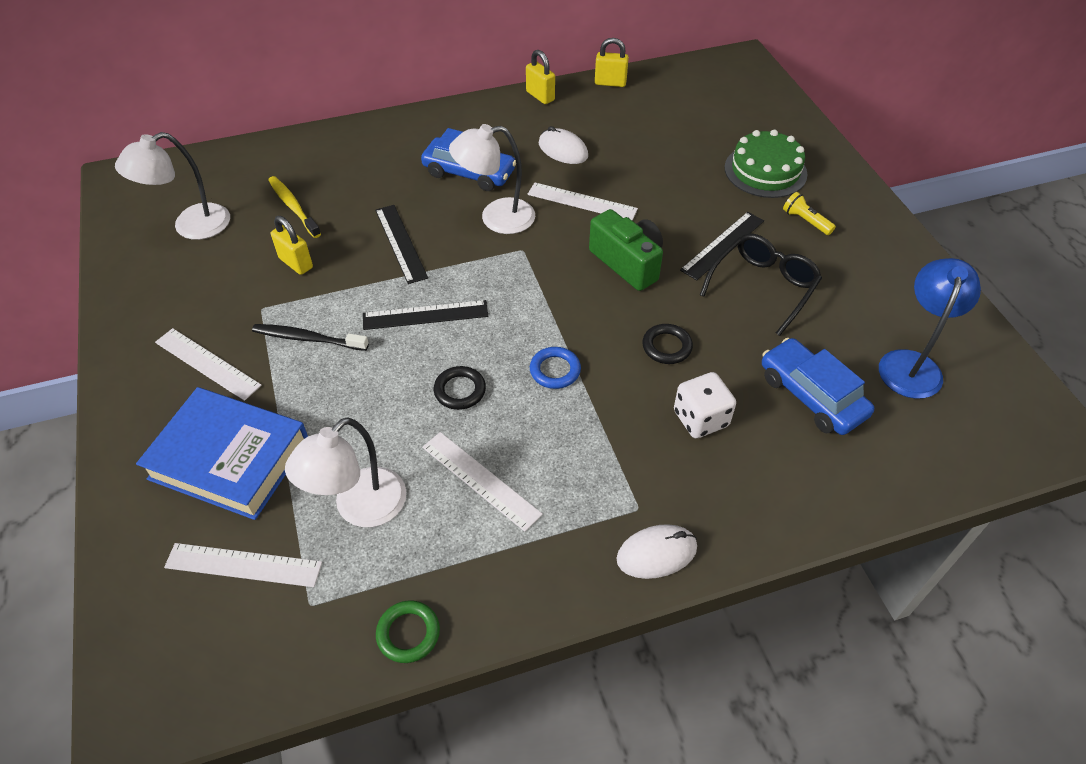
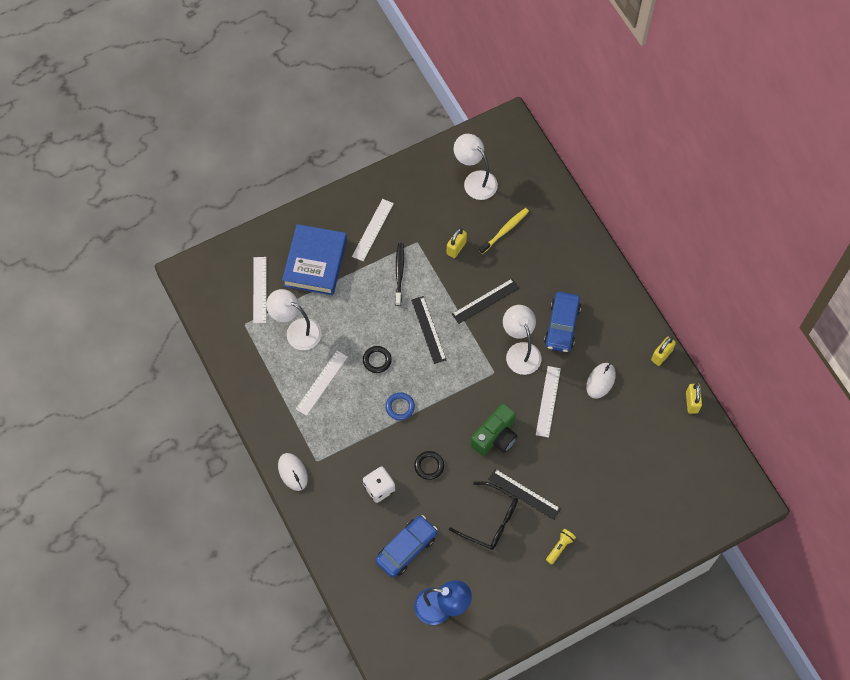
camera: 80 degrees right, 15 degrees up
green ring [376,600,440,663] -> none
green cake [725,130,807,198] -> none

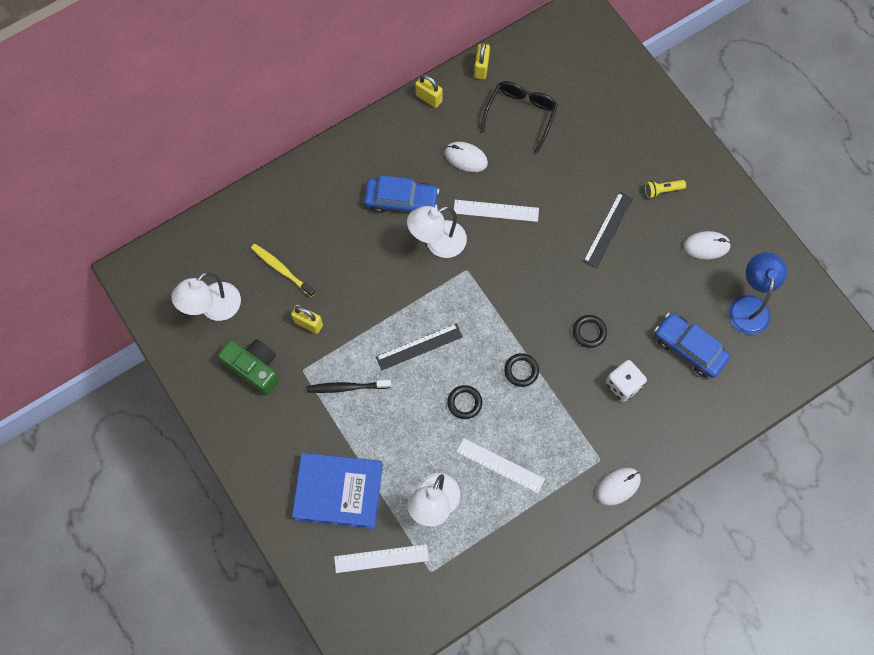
camera: 95 degrees left, 5 degrees up
white ruler [352,199,394,261] -> none
blue ring [385,392,415,420] -> black ring [504,353,539,387]
black glasses [449,482,518,550] -> black glasses moved to [481,81,558,153]
black ruler [452,279,519,324] -> none
green camera [471,403,518,456] -> green camera moved to [218,339,279,396]
yellow flashlight [546,529,576,565] -> yellow flashlight turned 45 degrees counterclockwise [645,180,686,198]
yellow padlock [686,383,702,414] -> yellow padlock turned 75 degrees counterclockwise [474,41,490,79]
none -> white mouse [683,231,731,259]

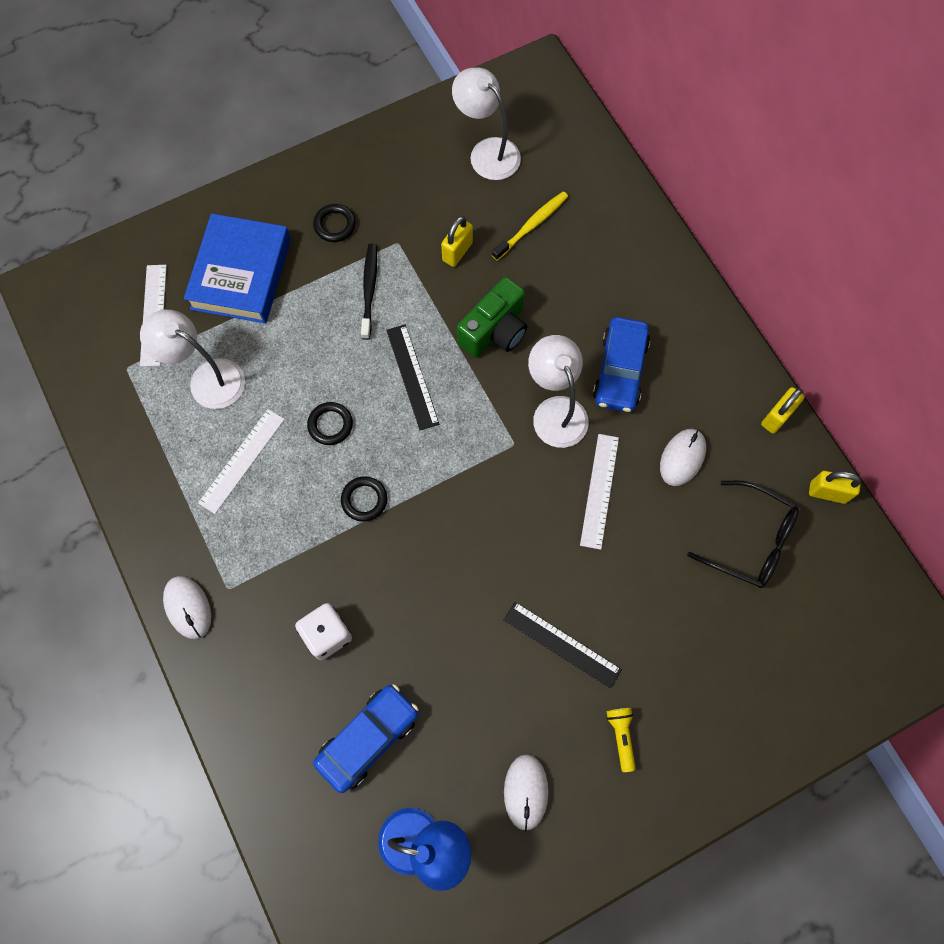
camera: 95 degrees right, 0 degrees up
green camera [218,339,279,396] -> green camera moved to [457,277,527,358]
black ring [573,315,607,348] -> black ring moved to [313,204,356,242]

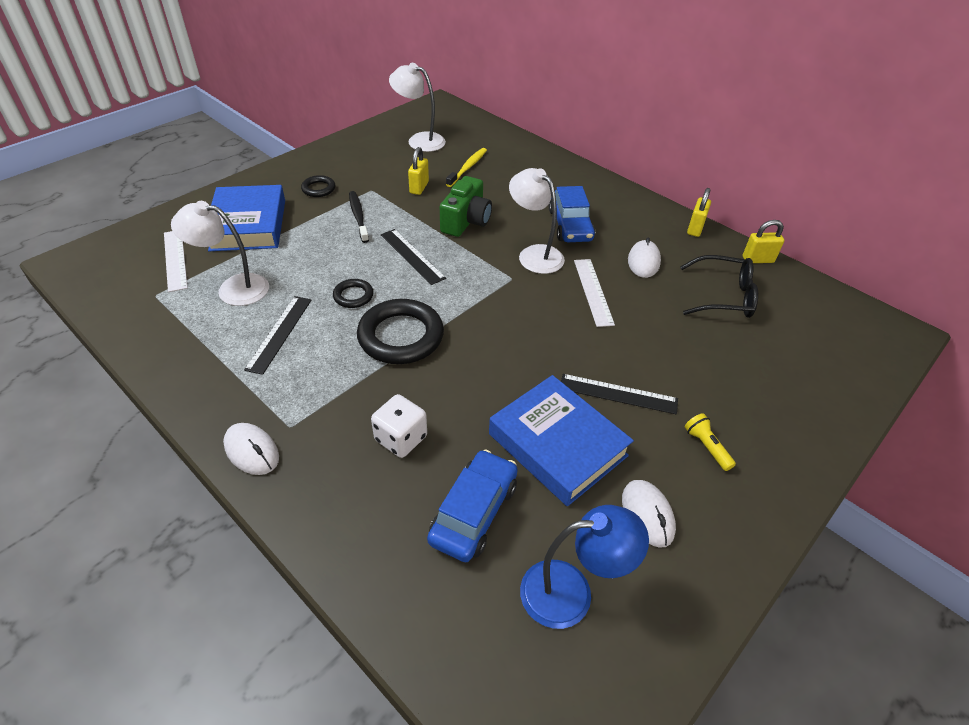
camera: 20 degrees left, 25 degrees down
white ruler [198,409,285,514] -> black ruler [244,296,311,375]
black ring [341,476,387,522] -> black ring [357,299,444,364], size x2.01
none -> blue book [489,375,634,506]

